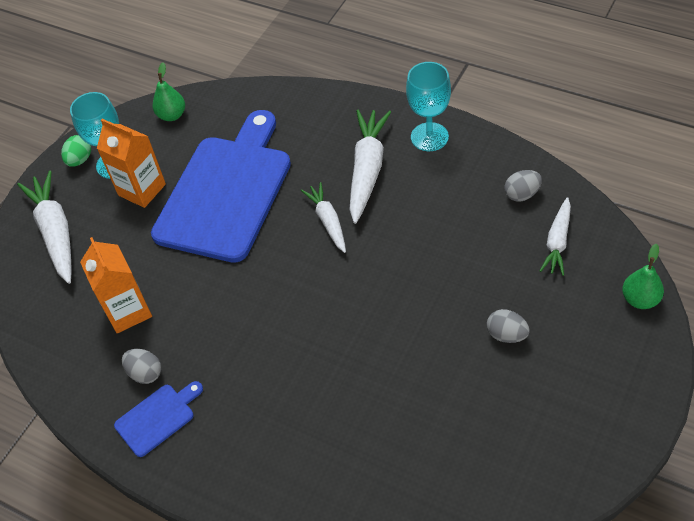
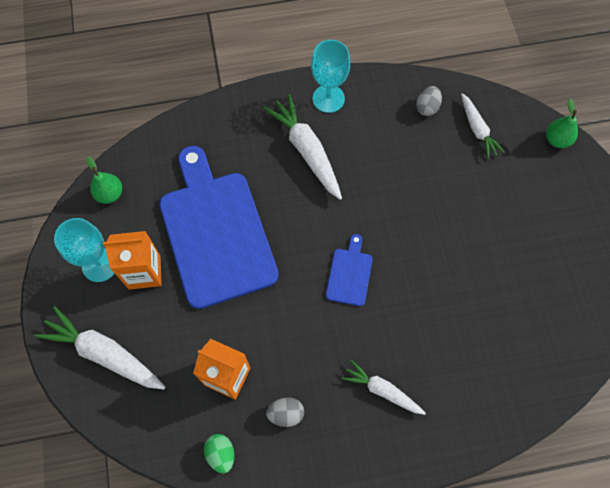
camera: 45 degrees left, 15 degrees up
green egg [61,135,91,167] -> green egg moved to [204,434,234,474]
blue cutting board [114,381,203,457] -> blue cutting board moved to [326,234,373,306]
white carrot [301,182,346,253] -> white carrot moved to [341,360,426,415]
grey egg [487,309,530,343] -> none

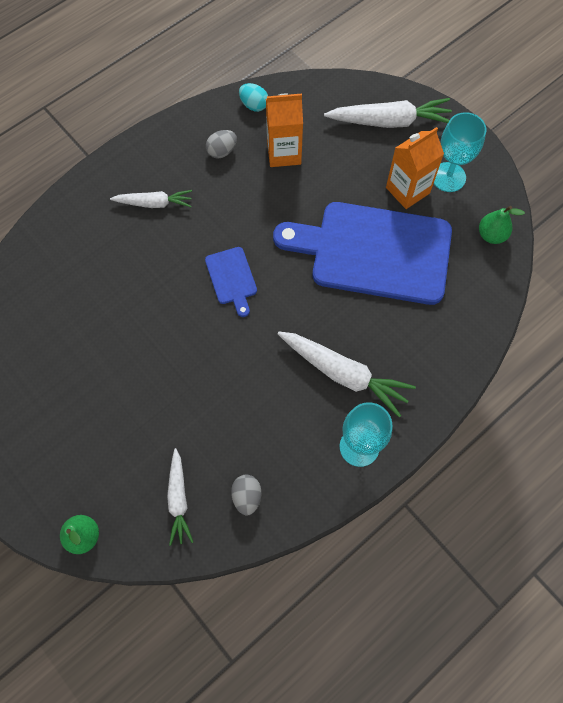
camera: 150 degrees right, 0 degrees up
blue cutting board [159,146,279,309] -> blue cutting board turned 150 degrees clockwise [273,202,452,305]
green egg [204,434,234,474] -> turquoise egg [239,83,268,112]
white carrot [461,93,505,159] -> white carrot turned 135 degrees counterclockwise [167,448,193,546]

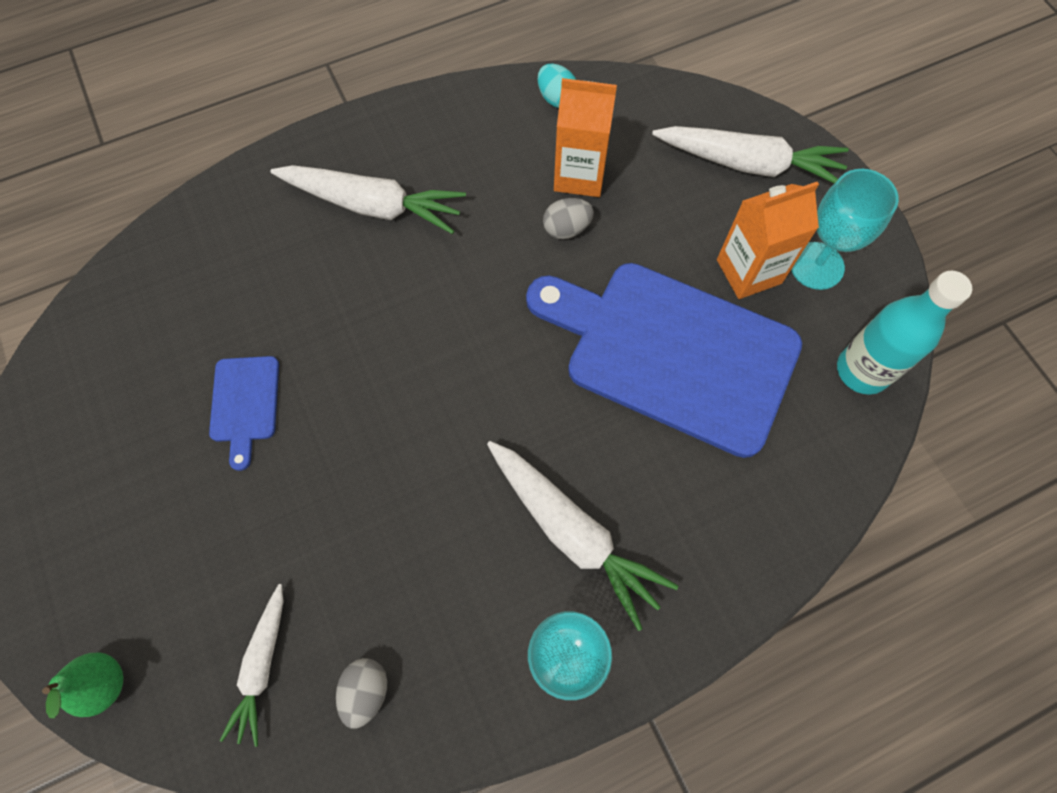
camera: 15 degrees right, 0 degrees up
white carrot [110,190,192,208] -> white carrot [270,165,466,234], size x1.64
blue cutting board [205,247,257,317] -> blue cutting board moved to [209,356,279,471]
grey egg [206,130,237,158] -> grey egg moved to [543,198,594,239]
green pear [479,206,525,244] -> turquoise bottle [837,271,972,395]

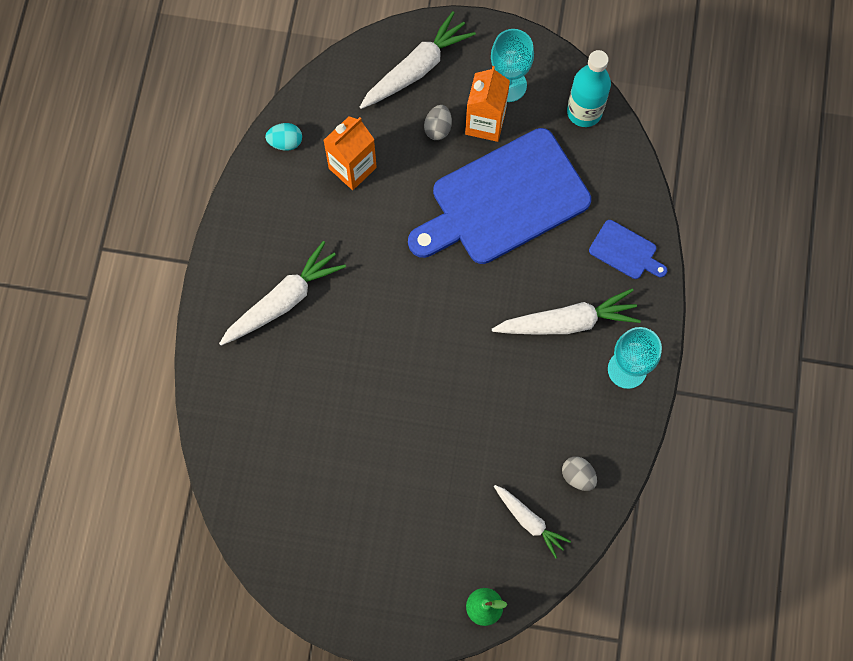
camera: 55 degrees left, 5 degrees up
blue cutting board [209,356,279,471] -> blue cutting board moved to [589,220,667,279]
grey egg [543,198,594,239] -> grey egg moved to [424,105,452,140]

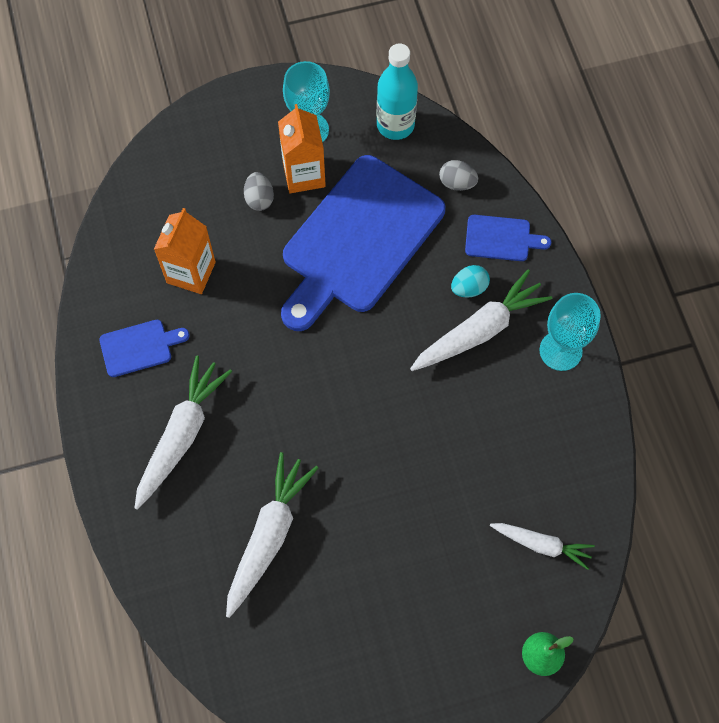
camera: 25 degrees left, 5 degrees down
turquoise egg [265,123,302,151] -> turquoise egg moved to [451,265,490,298]
white carrot [360,11,476,109] -> white carrot moved to [226,452,318,618]
grey egg [562,456,597,491] -> grey egg moved to [439,160,478,191]
none -> blue cutting board [99,320,190,377]

